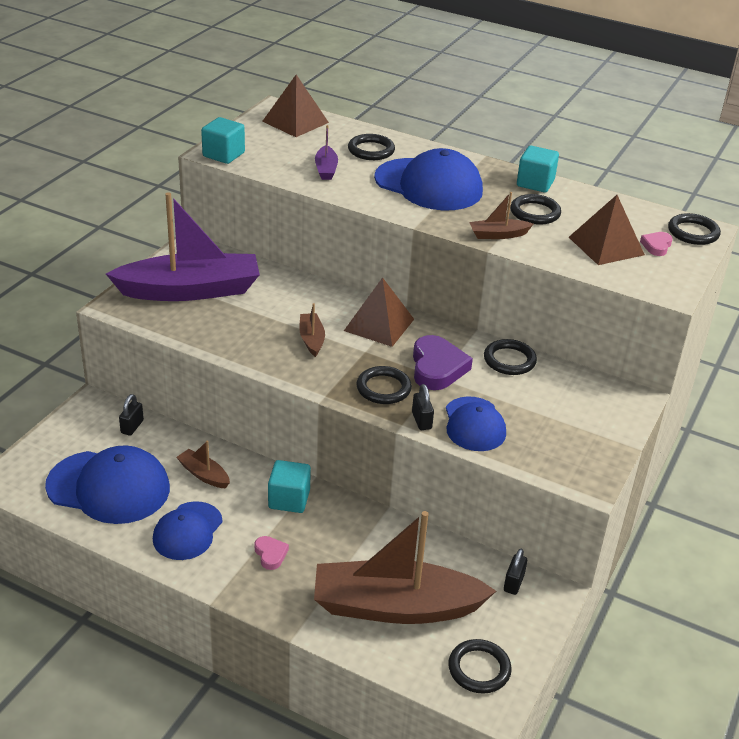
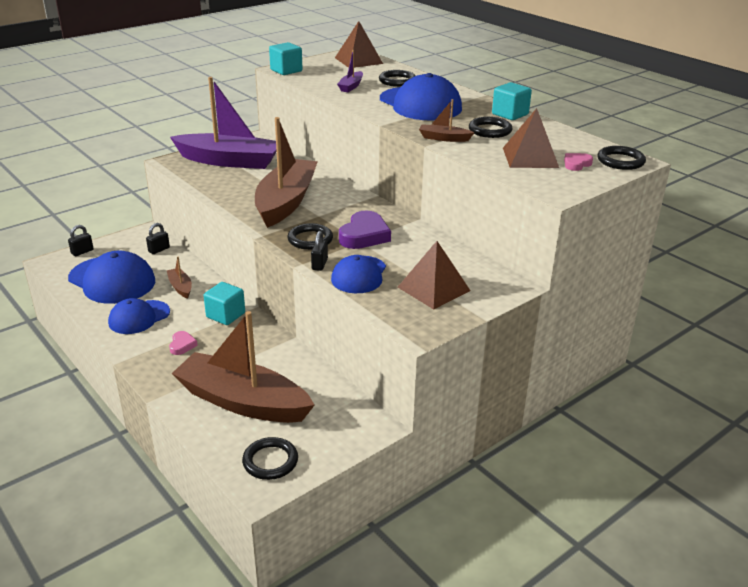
camera: 25 degrees right, 5 degrees down
brown boat [299,303,325,357] -> brown boat [255,117,318,228], size x2.42
brown pyramid [344,277,414,347] -> brown pyramid moved to [398,241,471,309]
black ring [484,339,537,375] -> none
black padlock [504,549,527,595] -> black padlock moved to [68,225,93,256]

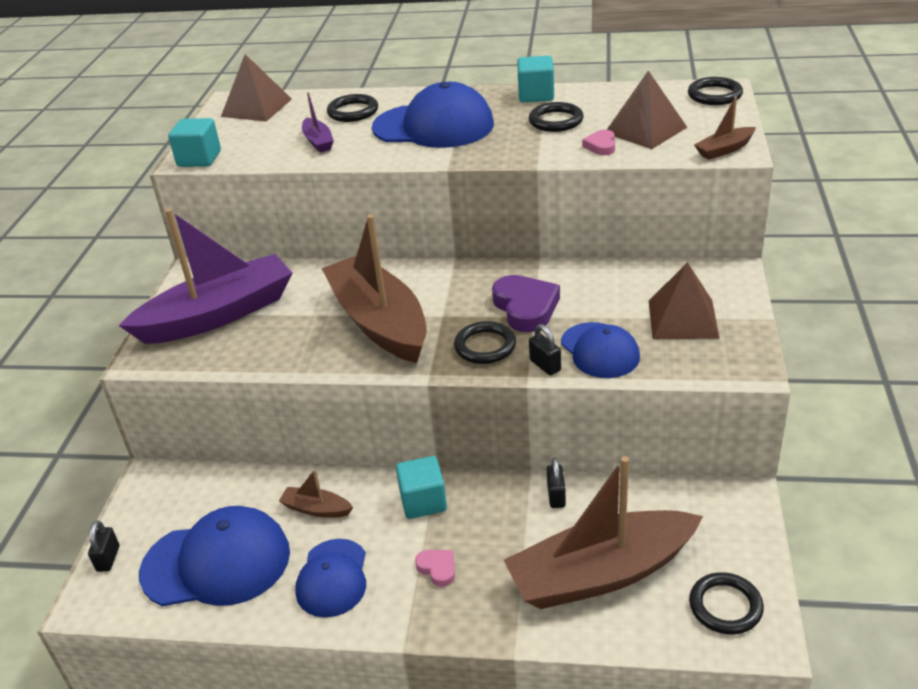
camera: 40 degrees left, 5 degrees up
black padlock [146,223,170,254] -> black padlock moved to [547,458,566,508]
brown boat [419,99,475,142] -> brown boat moved to [694,96,756,160]
pink heart [564,153,593,171] -> pink heart moved to [582,130,615,155]

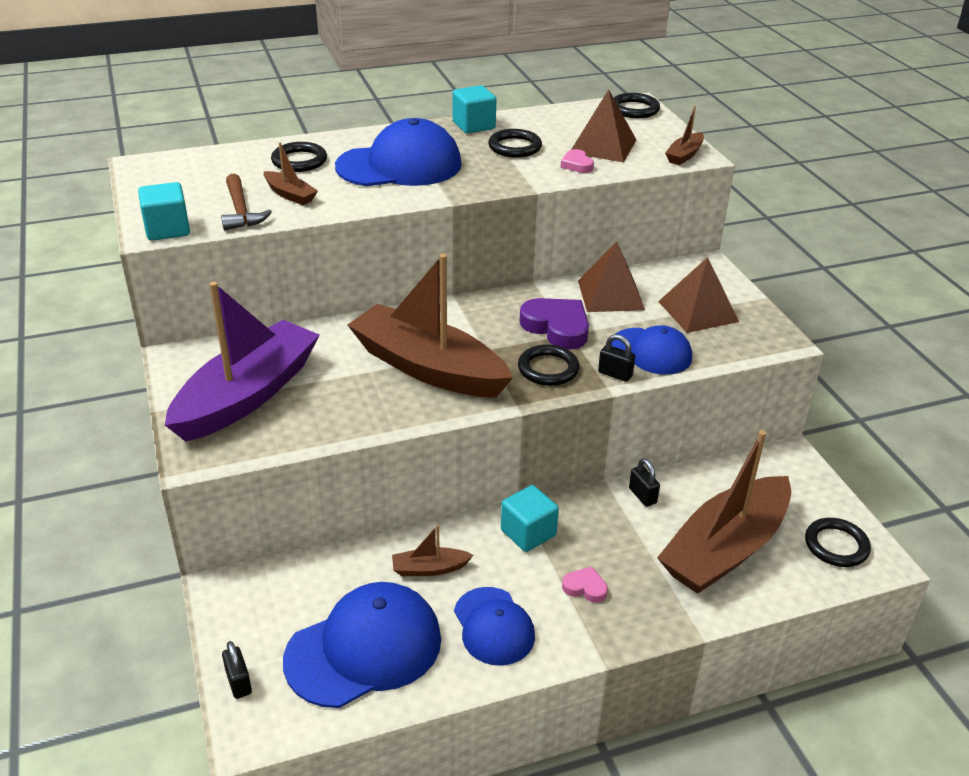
camera: 30 degrees left, 0 degrees up
brown pyramid [221,54,292,122] -> brown pyramid moved to [578,242,645,312]
purple boat [302,92,334,153] -> brown boat [264,142,318,205]
none -> brown hammer [221,174,272,230]

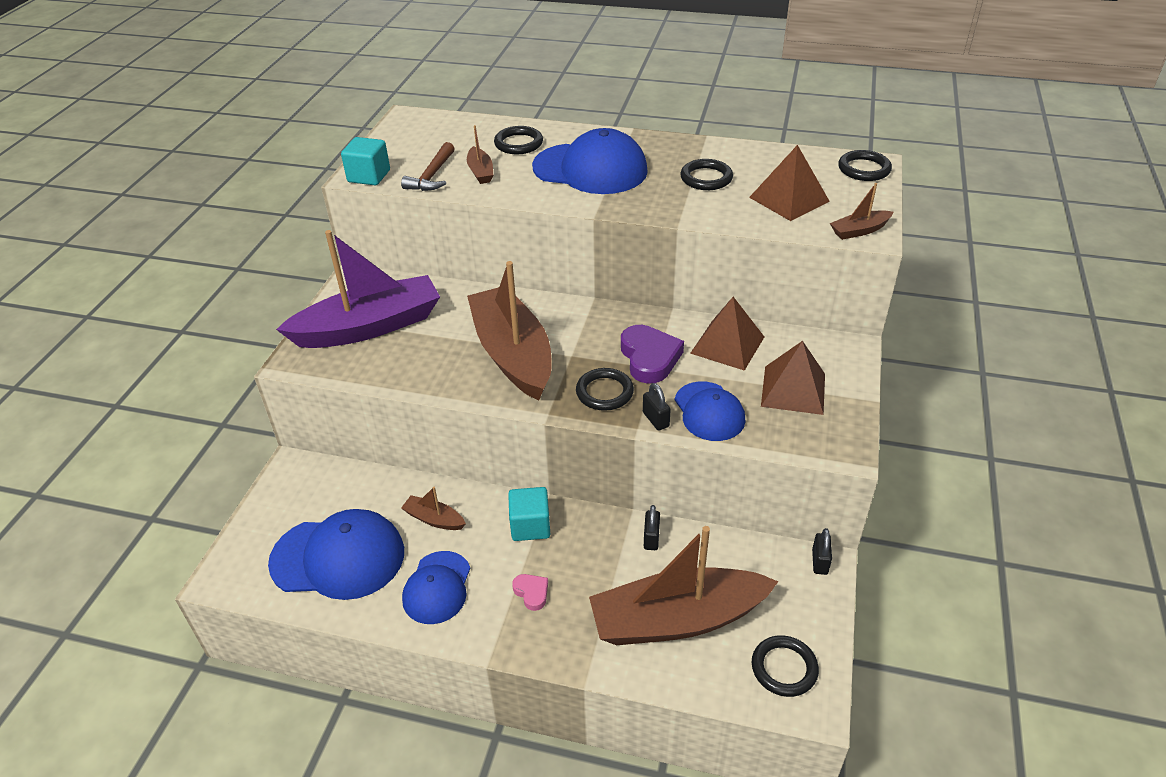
camera: 35 degrees right, 5 degrees up
black padlock [222,641,252,699] -> black padlock moved to [812,528,832,575]
turquoise cube [452,85,496,134] -> none
pink heart [561,149,594,173] -> none

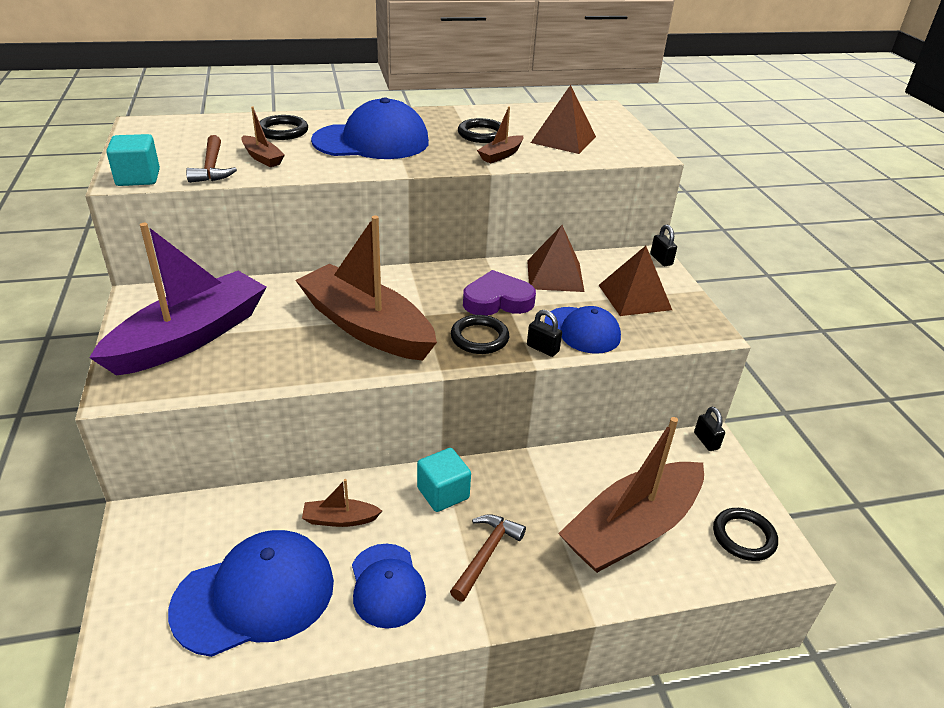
camera: 30 degrees left, 5 degrees down
pink heart [512,574,548,611] -> brown hammer [450,514,526,601]
purple heart [621,325,684,384] -> purple heart turned 60 degrees counterclockwise [463,270,536,316]
black padlock [644,505,660,550] -> black padlock moved to [650,225,677,266]
brown boat [830,183,893,240] -> brown boat moved to [477,106,524,163]
black ring [838,150,892,181] -> none

